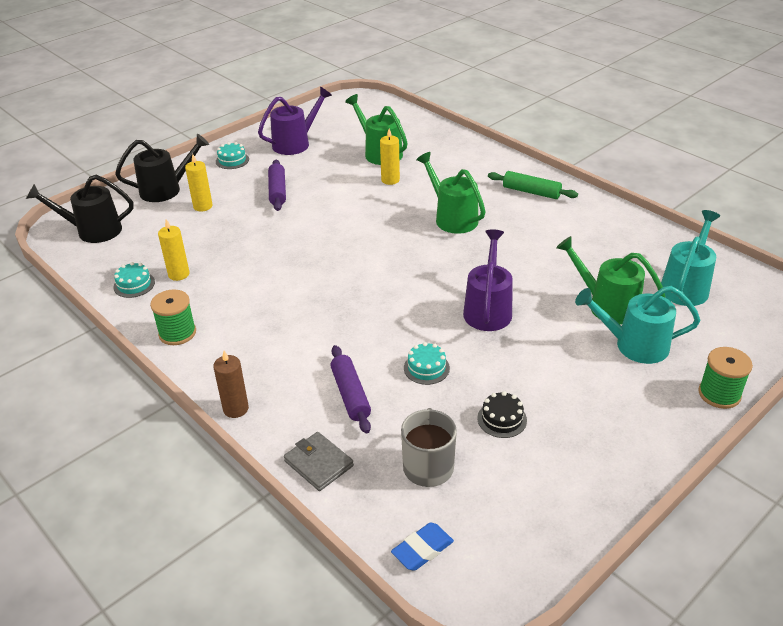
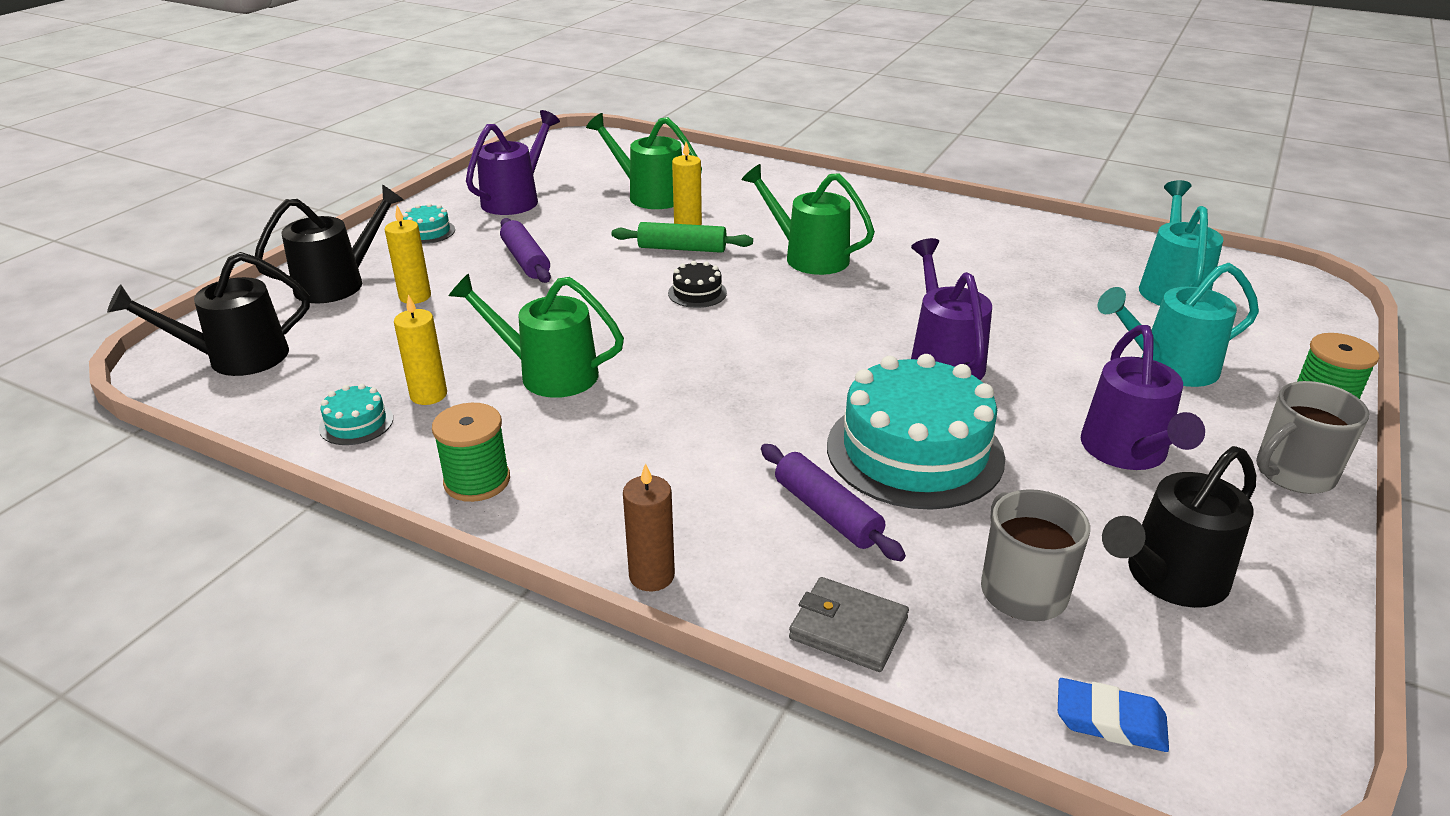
camera: 20 degrees left, 5 degrees down
blue eraser [391,523,454,571] -> blue eraser turned 75 degrees clockwise [1058,678,1169,752]
turquoise cake [404,342,450,385] -> turquoise cake [827,354,1005,510], size x2.37
black cake [477,391,527,438] -> black cake moved to [668,261,727,308]
green rolling pin [488,171,578,199] -> green rolling pin moved to [612,222,753,253]
green watering can [556,236,666,325] -> green watering can moved to [449,273,624,398]
none -> purple watering can [1081,325,1205,470]
none -> black watering can [1102,446,1256,608]
none -> grey mug [1256,381,1369,494]

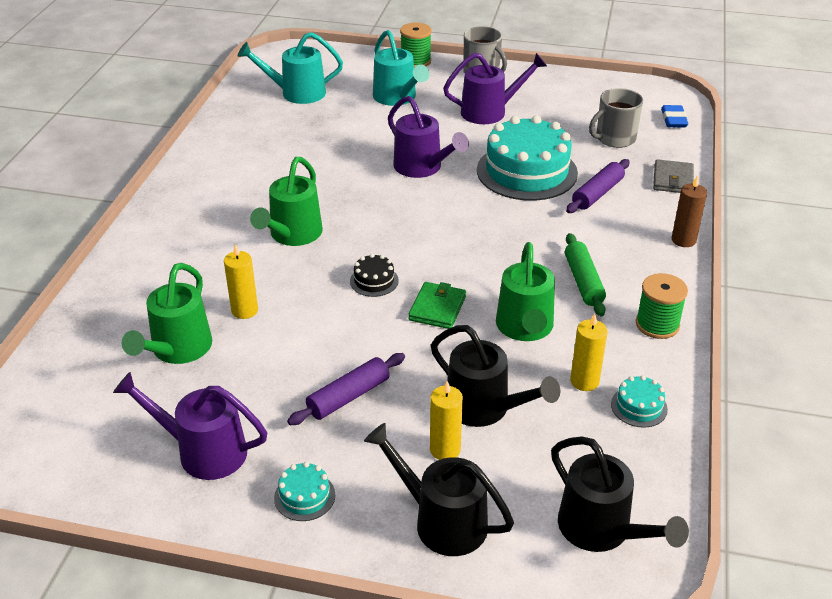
camera: 105 degrees left, 5 degrees up
green rolling pin [612,222,753,253] -> green rolling pin moved to [565,233,606,316]
purple watering can [911,238,992,380] -> purple watering can turned 105 degrees counterclockwise [388,96,469,178]
black watering can [1102,446,1256,608] -> black watering can moved to [431,325,560,427]
none -> green wallet [409,282,466,329]

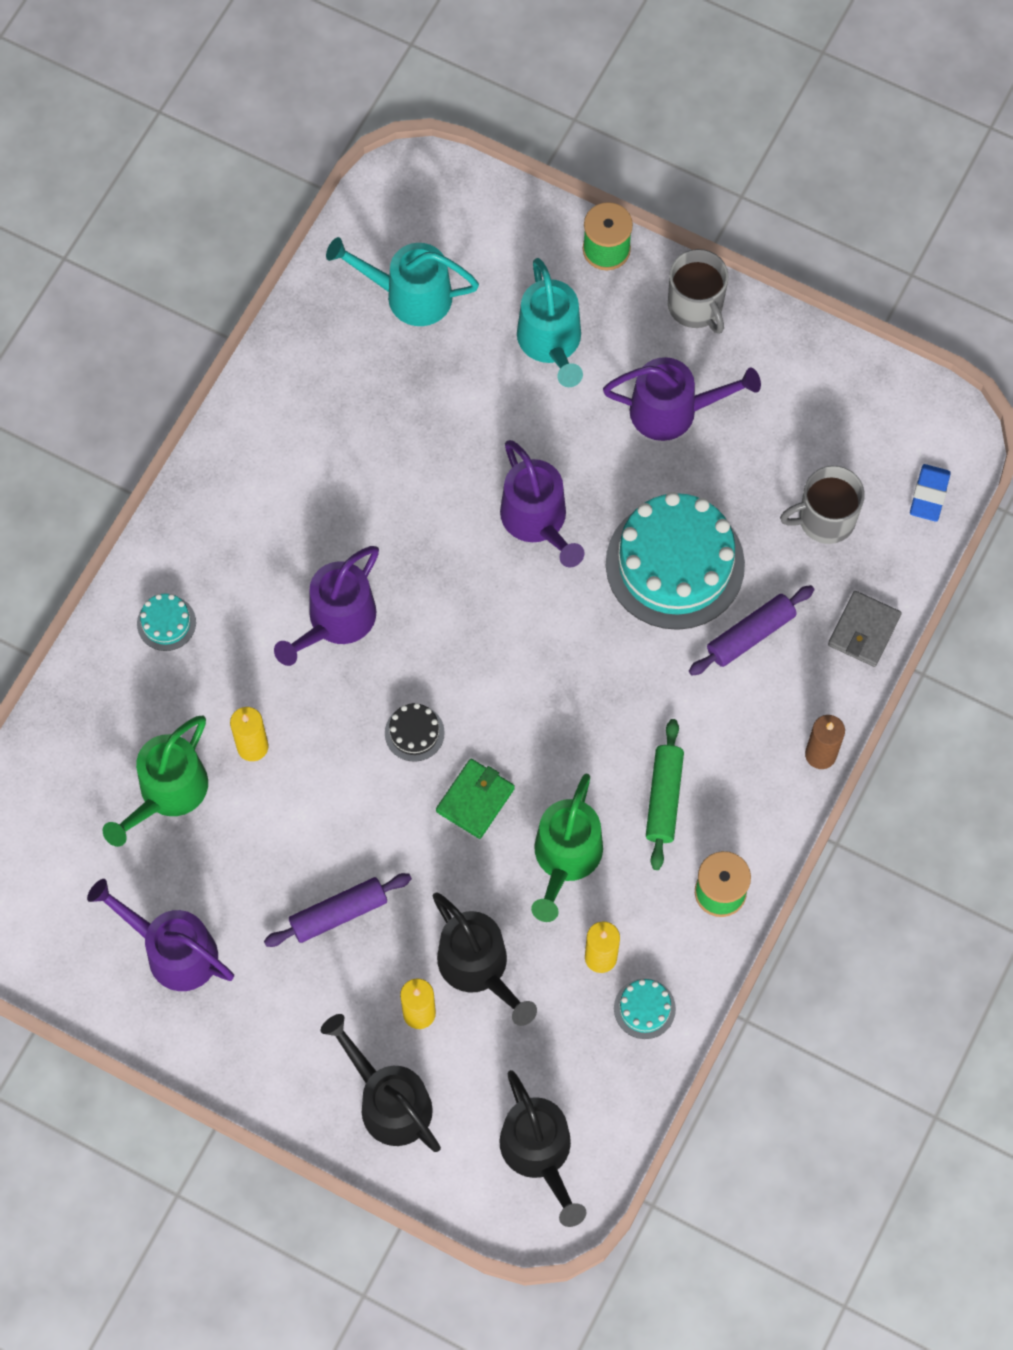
camera: 15 degrees right, 30 degrees up
green watering can [250,157,323,246] -> purple watering can [274,546,379,666]
turquoise cake [274,462,335,521] -> turquoise cake moved to [137,593,196,651]

